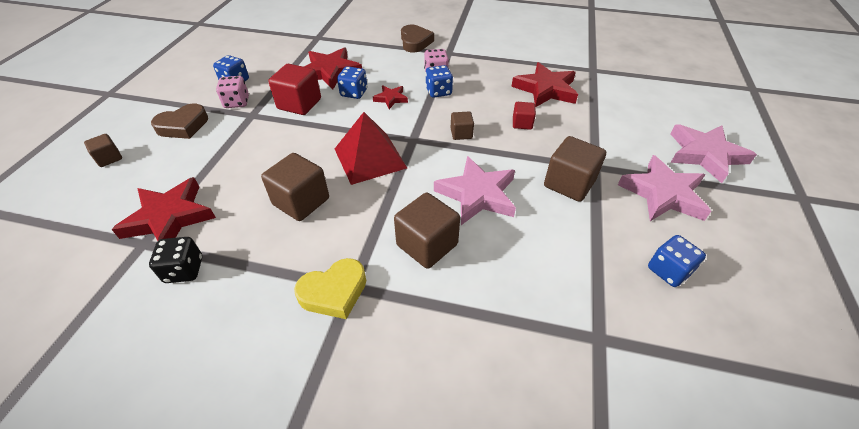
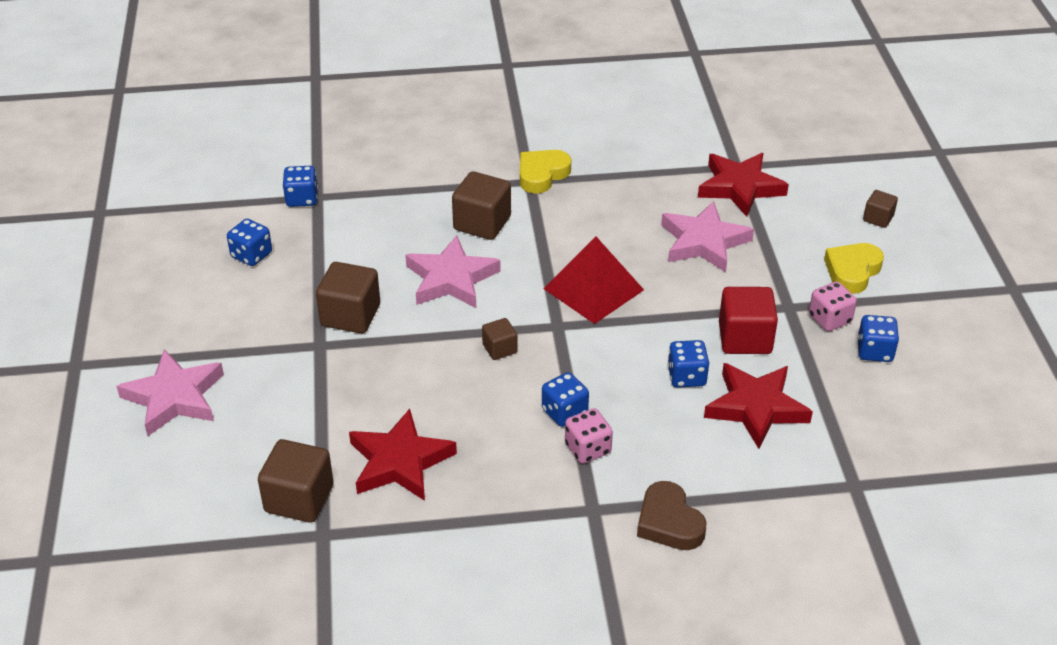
camera: 160 degrees right, 5 degrees down
black dice [149,237,202,283] -> none
brown heart [151,104,208,139] -> yellow heart [824,243,884,294]
brown cube [261,153,329,221] -> brown cube moved to [258,439,333,523]
red star [373,85,408,109] -> none
red cube [513,102,536,130] -> none
pink star [618,155,711,221] -> pink star moved to [661,201,754,272]
none -> blue dice [283,166,318,207]

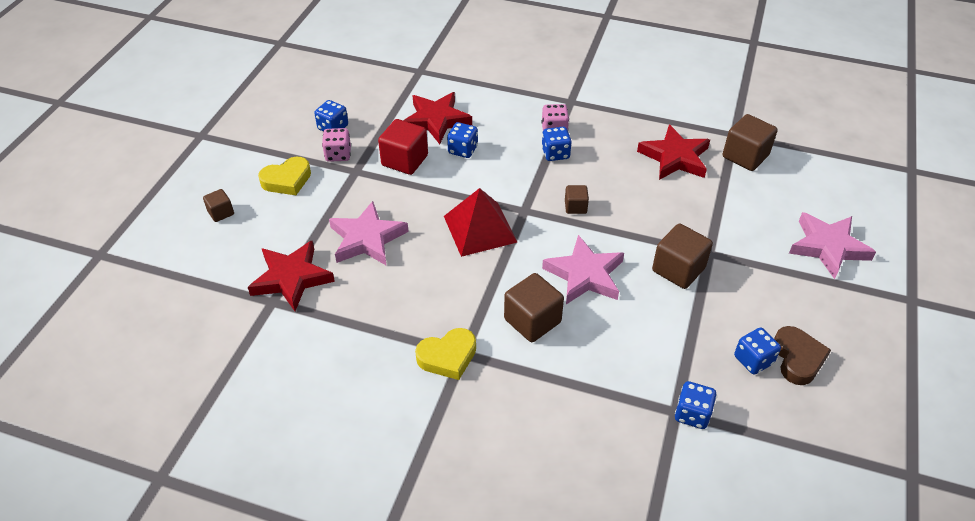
camera: 155 degrees left, 5 degrees up
brown heart [637,481,706,550] -> brown heart moved to [774,326,831,385]

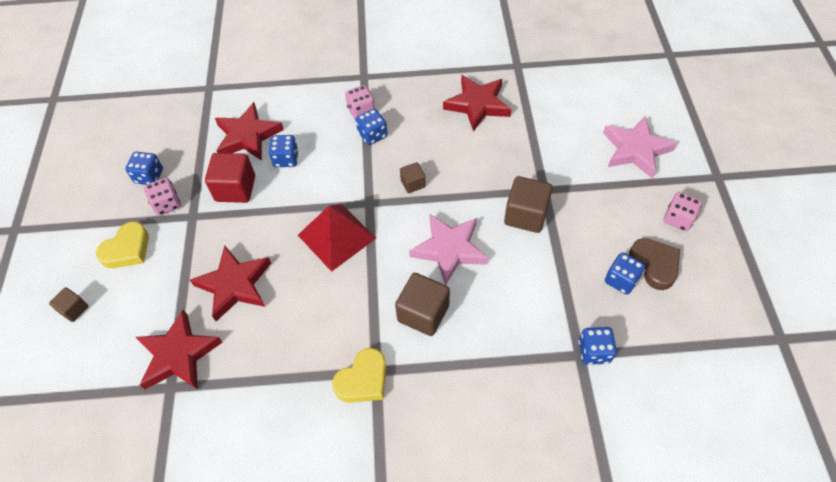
camera: 20 degrees left, 10 degrees up
pink star [329,201,409,265] -> red star [190,245,271,321]
brown cube [723,114,778,171] -> none
none -> pink dice [663,192,702,231]

